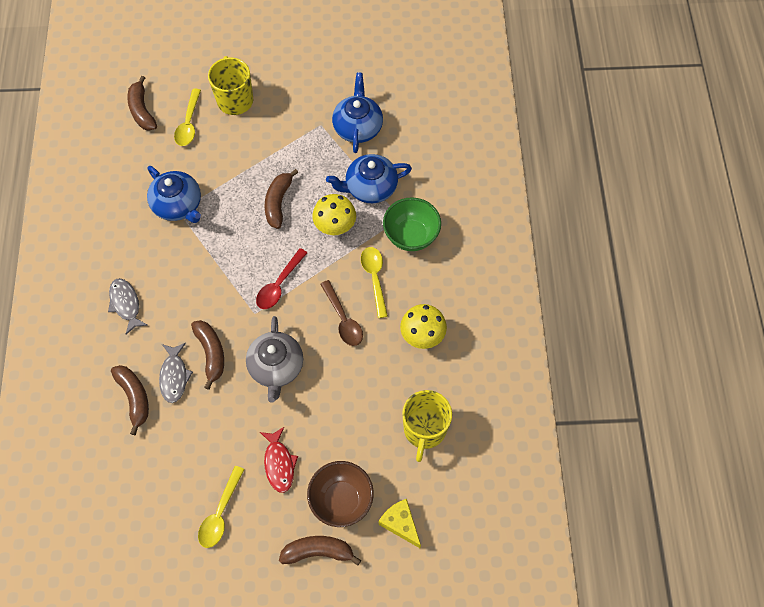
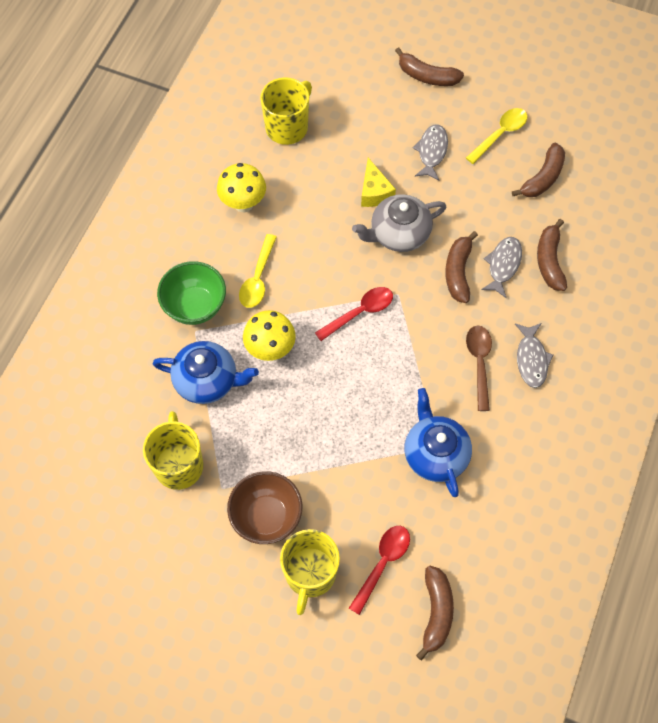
camera: 155 degrees left, 0 degrees up
yellow spoon [174,88,201,146] -> red spoon [349,526,410,615]
grey teapot [246,316,303,402] -> grey teapot turned 135 degrees counterclockwise [352,194,447,252]
red fish [260,427,298,493] -> grey fish [413,124,448,180]
brown banana [265,169,299,229] -> brown banana moved to [512,143,565,197]
brown bowl [307,461,374,527] -> brown bowl moved to [227,471,302,544]
brown spoon [320,280,363,346] -> brown spoon moved to [466,325,492,411]
blue teapot [332,73,383,153] -> yellow mug [143,411,203,490]
yellow cheese [379,499,421,548] -> yellow cheese moved to [361,158,396,207]

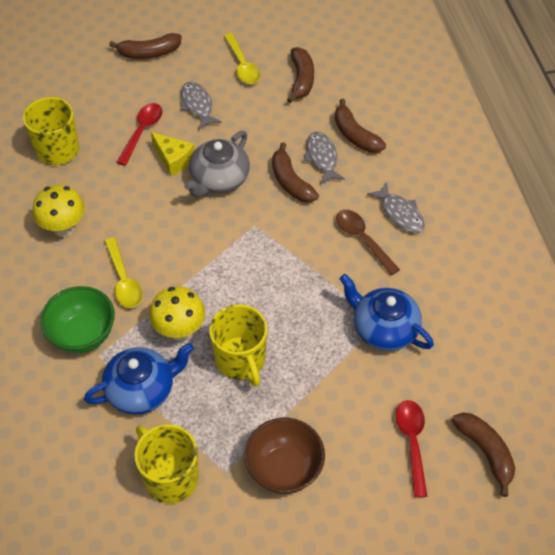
camera: 35 degrees left, 10 degrees down
yellow mug [280,529,340,615] -> yellow mug moved to [209,304,267,387]
red spoon [315,287,393,341] -> red spoon moved to [116,103,162,166]
yellow spoon [466,108,527,164] -> yellow spoon turned 150 degrees clockwise [224,33,260,84]

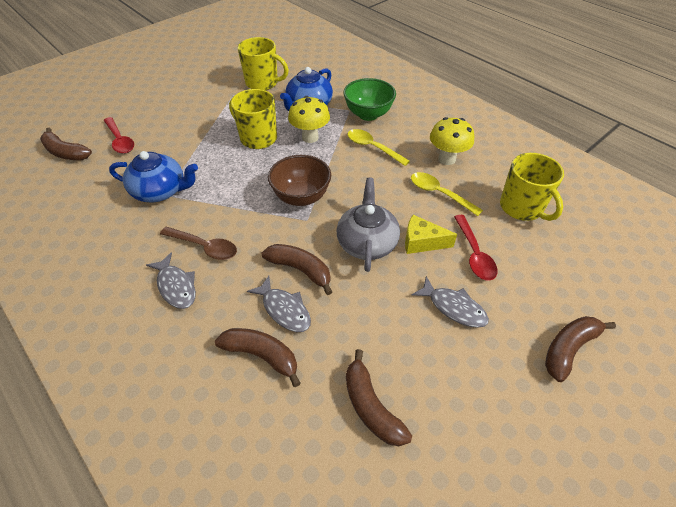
camera: 150 degrees right, 5 degrees down
yellow spoon [224,33,260,84] -> yellow spoon moved to [411,172,483,216]
brown bowl [244,418,325,494] -> brown bowl moved to [268,155,331,206]
grey fish [367,182,425,233] -> grey fish turned 150 degrees counterclockwise [146,252,196,309]

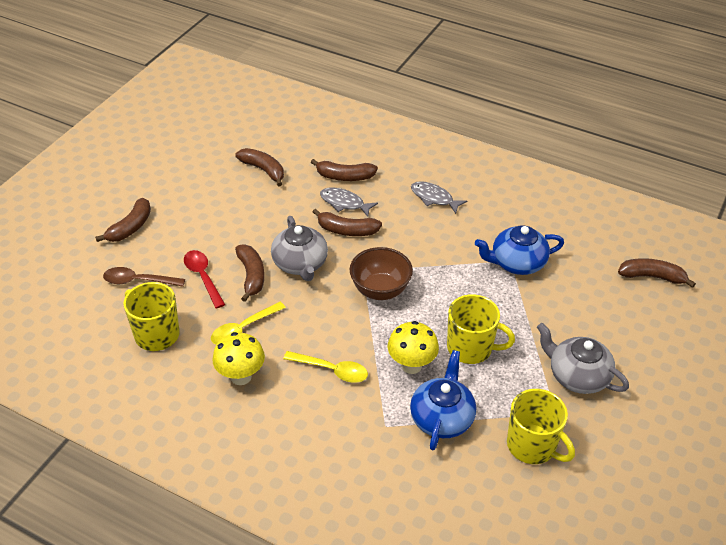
camera: 160 degrees right, 5 degrees down
red spoon [104,117,134,154] -> none
brown spoon [160,227,237,260] -> brown spoon moved to [103,267,185,287]
yellow mug [237,37,289,91] -> yellow mug turned 135 degrees counterclockwise [507,389,575,464]
green bowl [344,78,396,121] -> none
yellow cheese [405,215,457,254] -> brown banana [235,244,264,302]
yellow spoon [411,172,483,216] -> yellow spoon turned 120 degrees clockwise [211,302,286,344]
grey fish [412,276,489,328] -> none
none -> grey teapot [537,323,629,394]

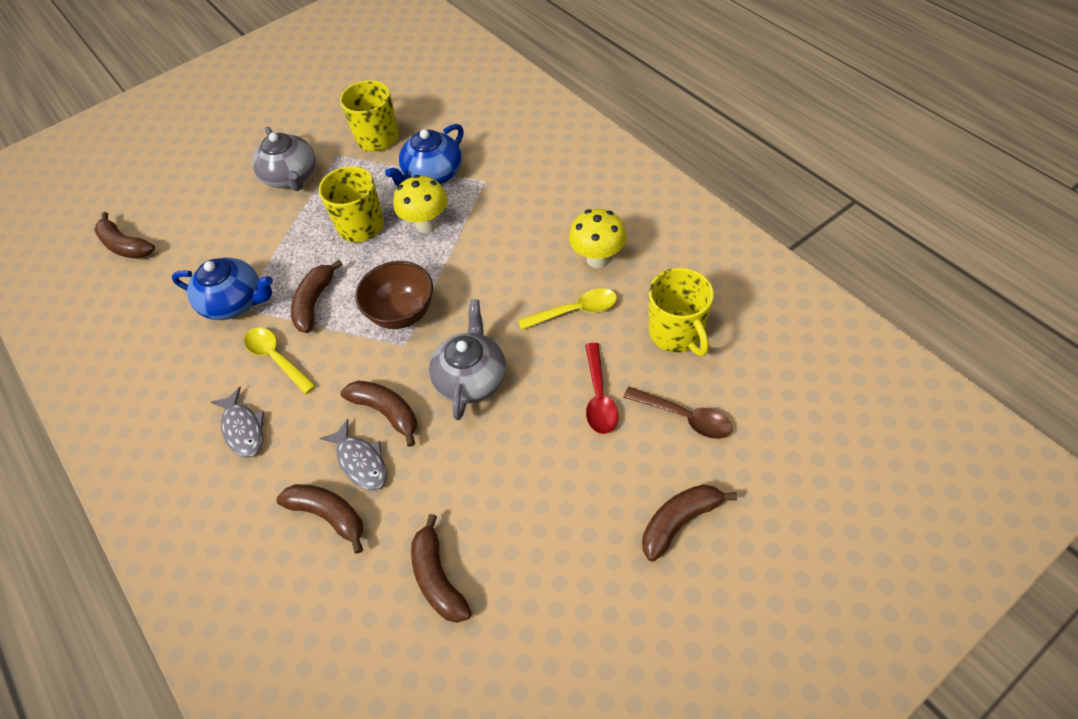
camera: 150 degrees left, 10 degrees up
brown banana [235,244,264,302] -> brown banana moved to [291,260,343,333]
yellow spoon [283,351,368,383] -> yellow spoon moved to [244,327,316,394]

